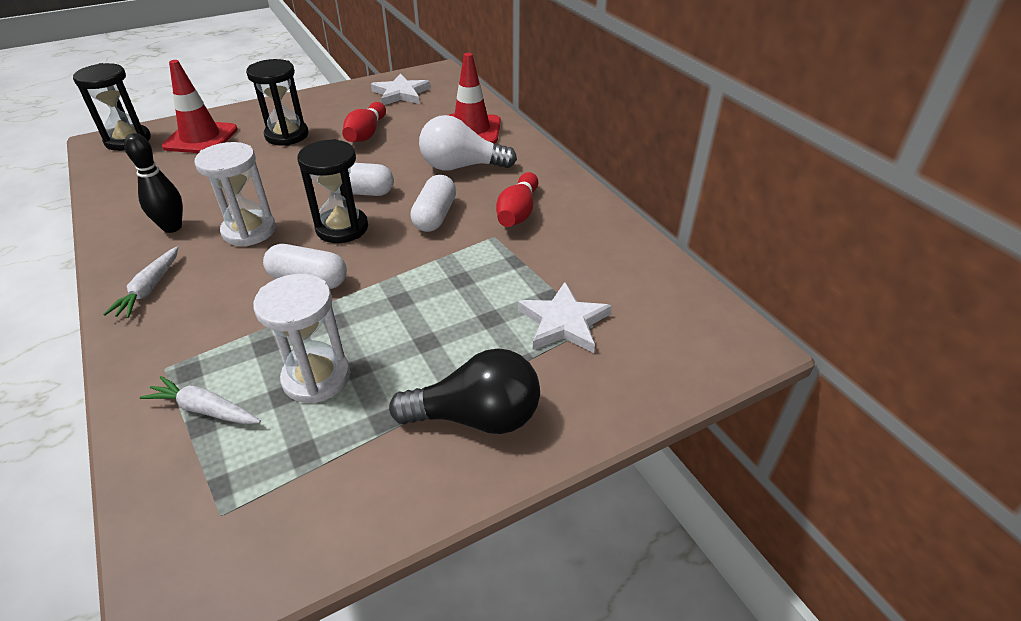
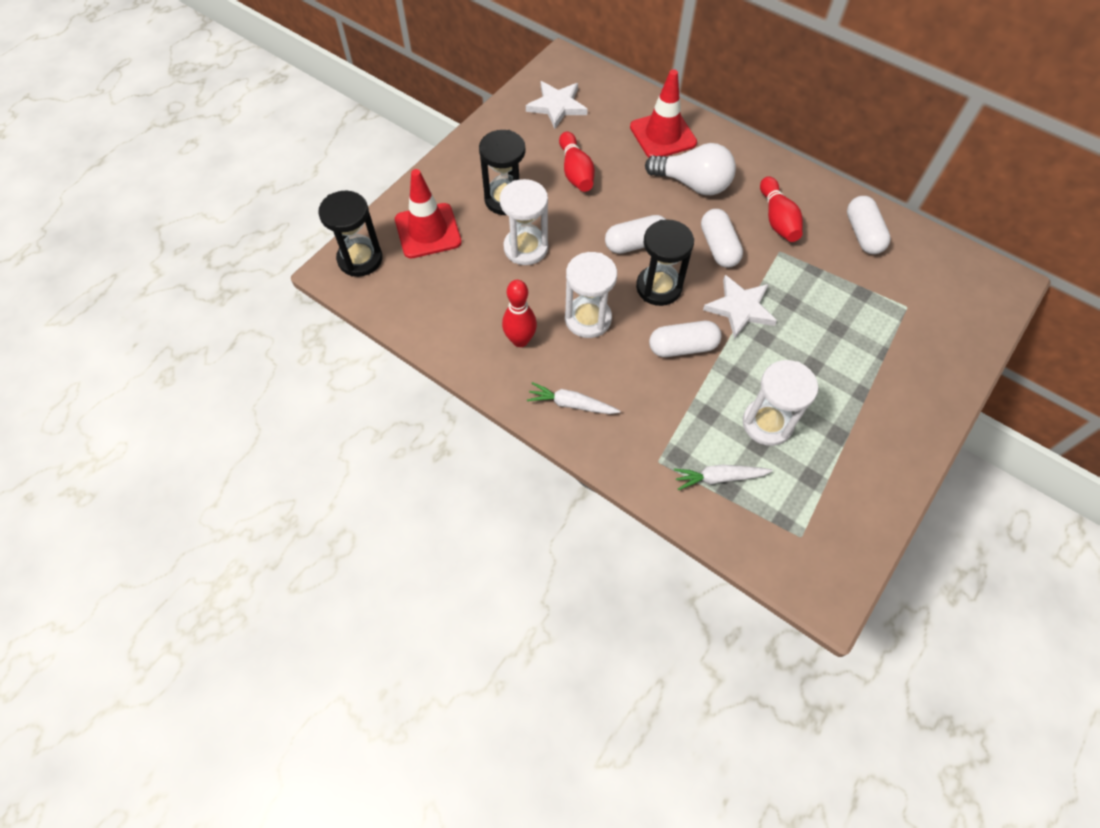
camera: 25 degrees left, 20 degrees up
white carrot [104,246,178,318] -> white carrot turned 120 degrees clockwise [527,382,620,414]
black bowling pin [124,133,183,233] -> red bowling pin [502,280,537,347]
black light bulb [389,348,540,434] -> none
white light bulb [419,115,517,171] -> white light bulb turned 135 degrees counterclockwise [645,143,736,195]
white star [518,282,612,353] -> white star moved to [703,275,777,339]
none -> white hourglass [500,179,548,265]
none -> white capsule [847,196,891,254]

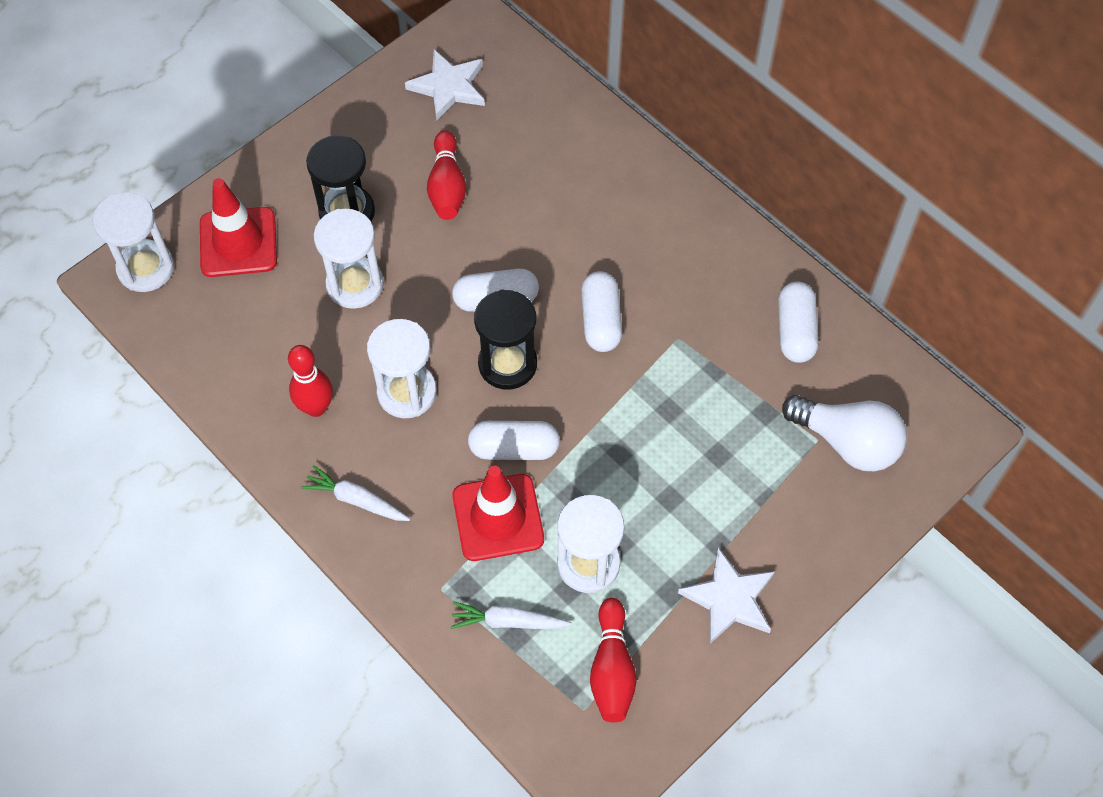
camera: 10 degrees right, 0 degrees up
black hourglass [318,191,382,277] -> white hourglass [93,192,174,292]
red traffic cone [630,69,697,158] -> red traffic cone moved to [452,466,544,561]
white light bulb [645,143,736,195] -> white light bulb moved to [782,395,907,471]
white star [703,275,777,339] -> white star moved to [678,547,775,644]
red bowling pin [760,176,803,242] -> red bowling pin moved to [590,598,637,722]

